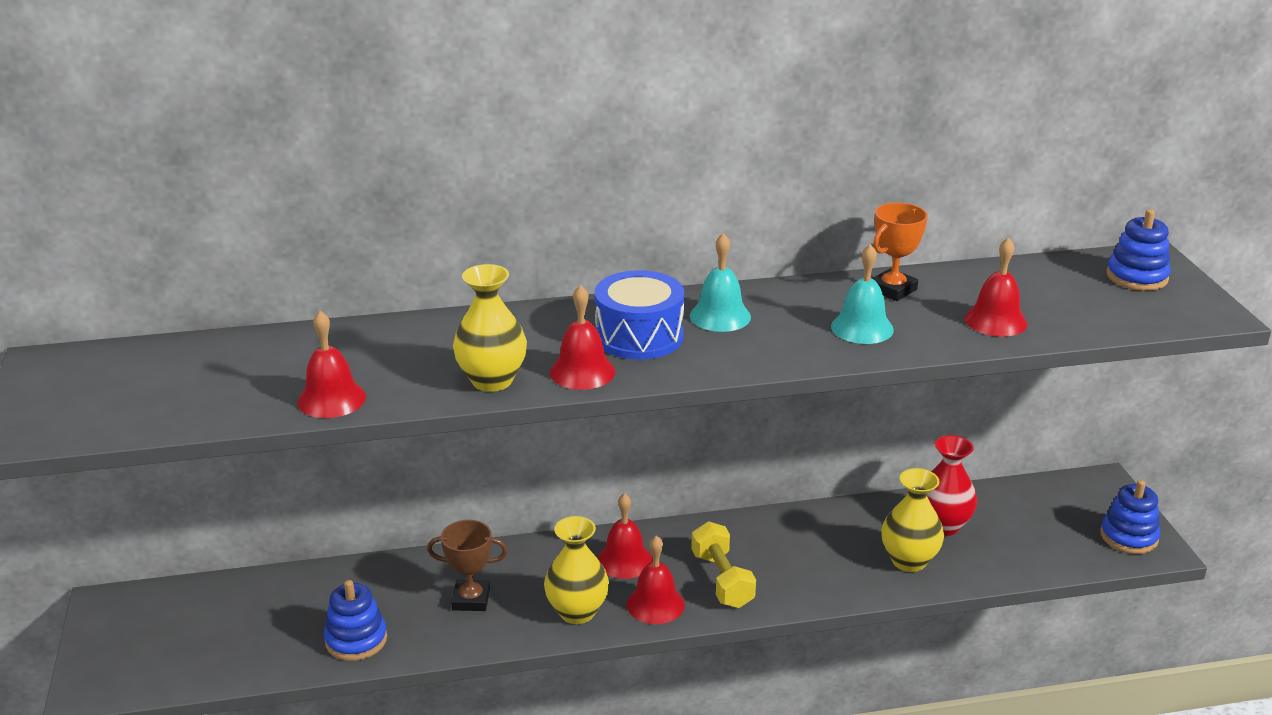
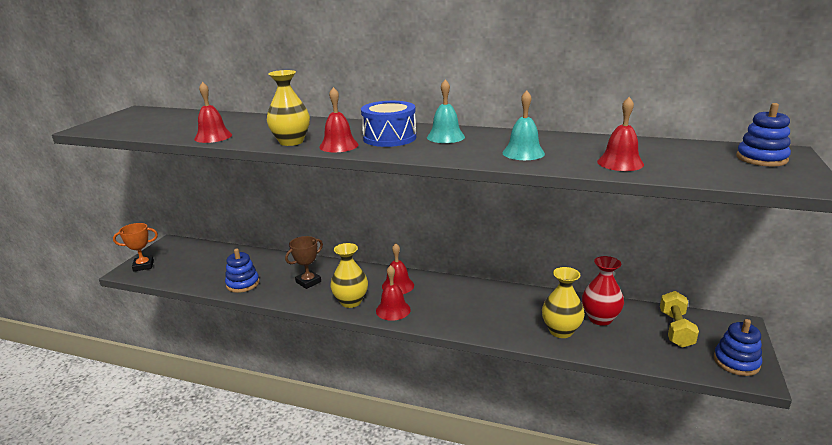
camera: 30 degrees right, 5 degrees down
brown trophy [427,520,508,611] -> brown trophy turned 75 degrees counterclockwise [285,236,323,289]
yellow dumbbell [691,521,756,608] -> yellow dumbbell moved to [660,291,699,348]
orange trophy [872,203,928,301] -> orange trophy moved to [113,223,158,272]

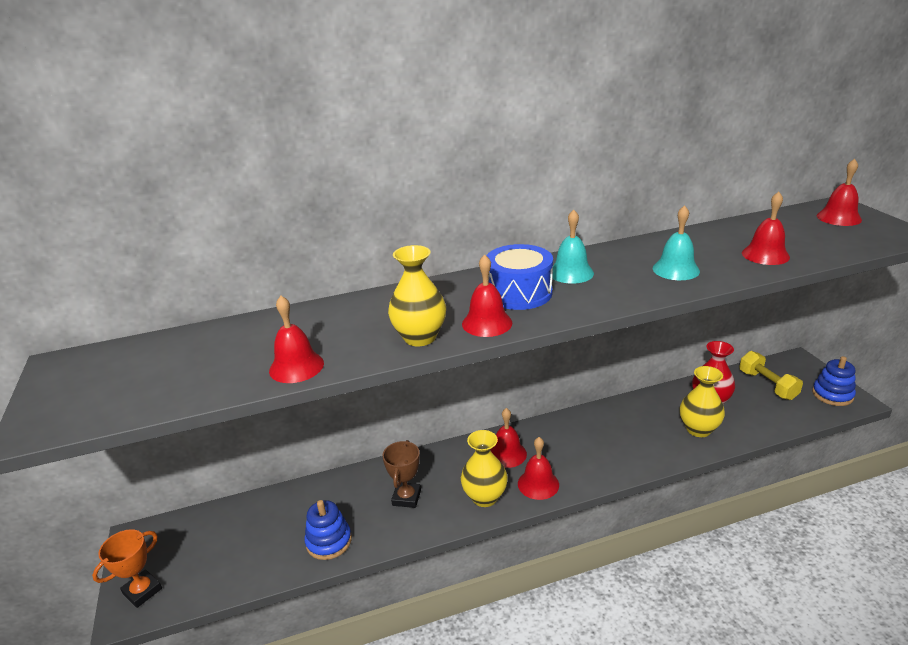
camera: 35 degrees left, 5 degrees up
blue stacking toy [736,103,791,167] -> red bell [817,159,862,226]

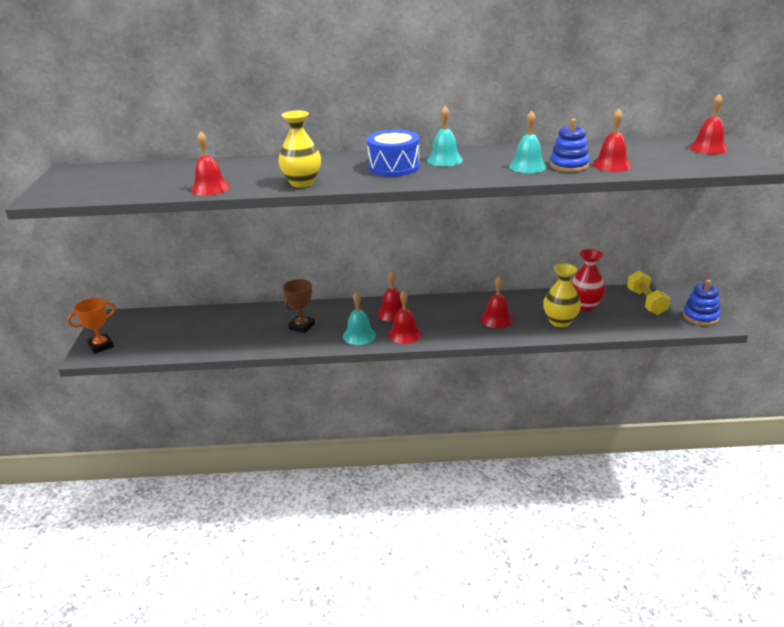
camera: 15 degrees right, 0 degrees up
blue stacking toy [304,500,352,560] -> blue stacking toy moved to [550,119,590,172]
yellow vase [461,430,508,507] -> turquoise bell [343,292,376,345]
red bell [462,254,512,337] -> red bell moved to [481,276,514,328]

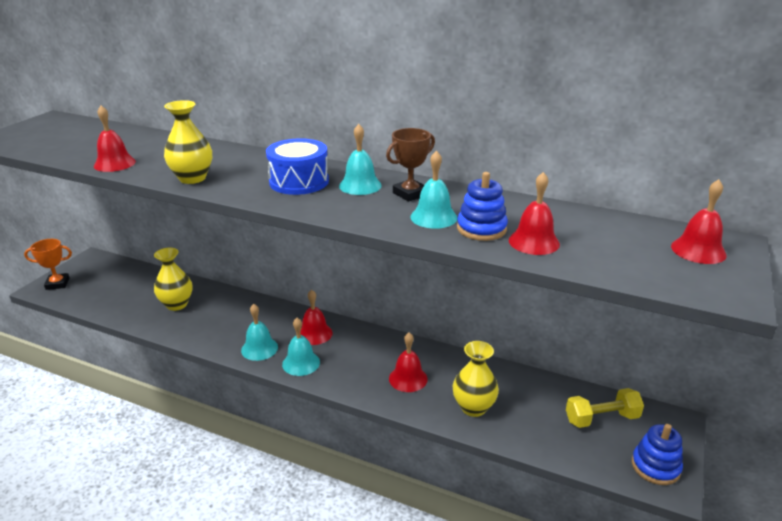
camera: 25 degrees right, 0 degrees up
brown trophy [283,279,315,333] -> brown trophy moved to [386,128,435,201]
red bell [388,291,422,344] -> turquoise bell [282,318,320,376]
red vase [571,249,606,311] -> none
yellow dumbbell [627,271,670,315] -> yellow dumbbell turned 60 degrees clockwise [566,388,644,428]
none -> yellow vase [154,248,193,311]

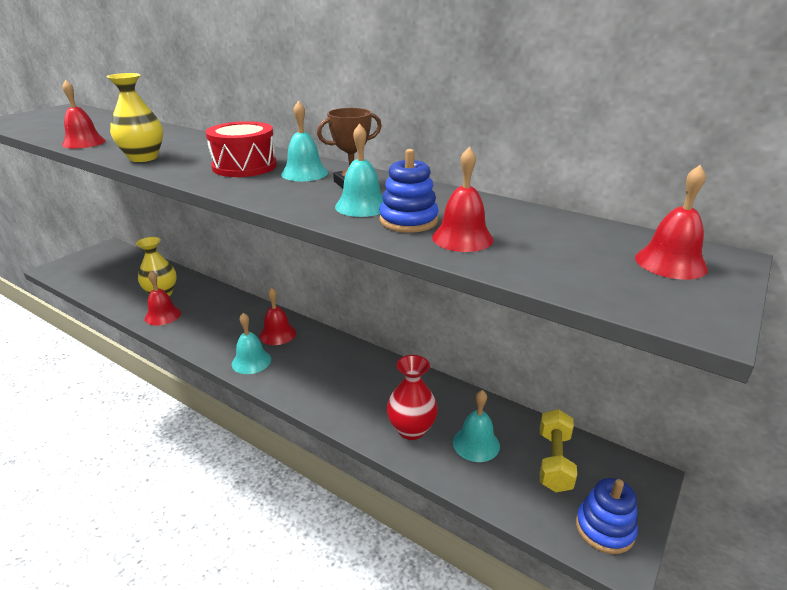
camera: 10 degrees right, 0 degrees up
orange trophy [24,239,72,290] -> none
turquoise bell [241,304,278,361] -> turquoise bell moved to [453,390,500,462]
blue drum [266,138,329,195] -> red drum [205,121,277,177]
red bell [389,332,428,392] -> red bell moved to [145,271,181,326]
yellow vase [453,341,499,417] -> red vase [387,355,438,440]
yellow dumbbell [566,388,644,428] -> yellow dumbbell turned 75 degrees counterclockwise [540,409,577,492]

